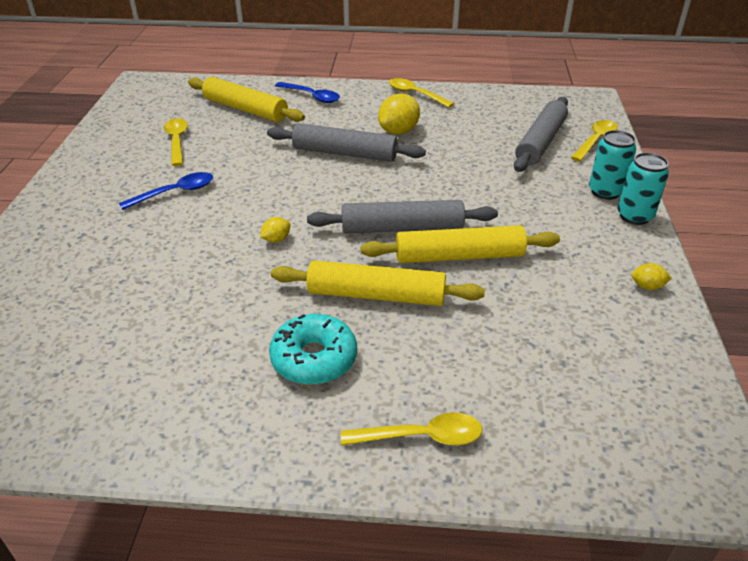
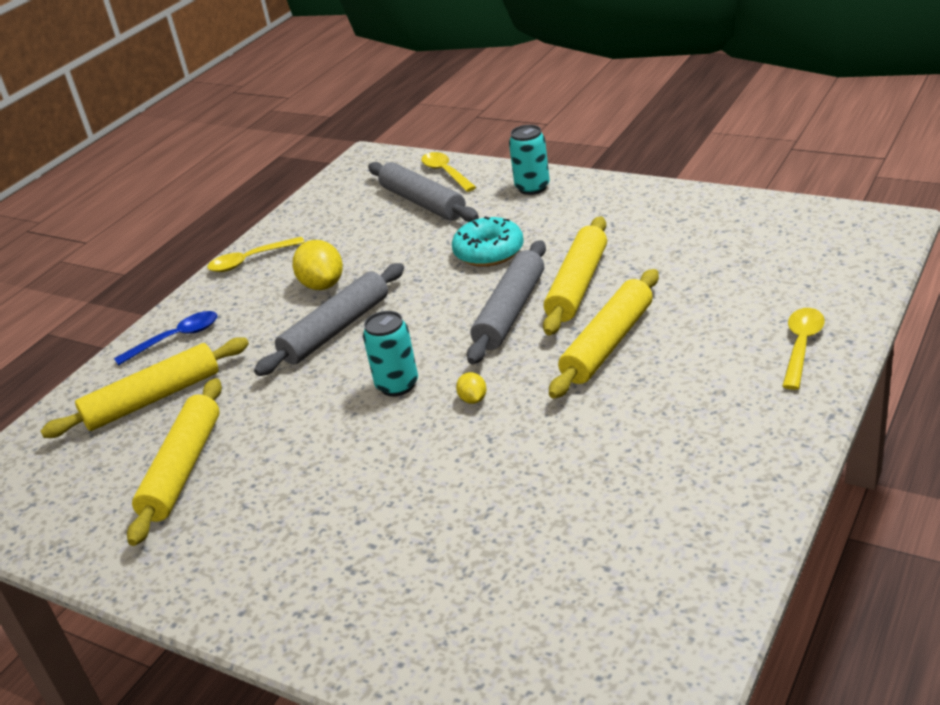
camera: 60 degrees left, 5 degrees down
blue spoon [119,172,213,210] -> none
yellow spoon [164,118,188,166] -> yellow rolling pin [127,378,222,546]
turquoise donut [269,314,357,385] -> turquoise donut moved to [452,216,524,267]
turquoise can [618,153,669,225] -> turquoise can moved to [363,311,418,397]
yellow lemon [631,263,672,290] -> none

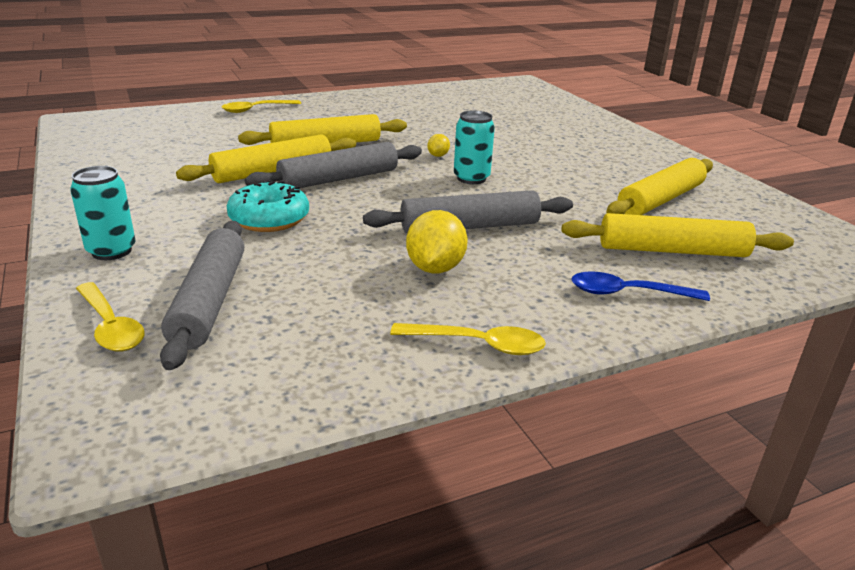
camera: 150 degrees left, 5 degrees down
yellow spoon [421,152,476,192] -> yellow spoon turned 45 degrees counterclockwise [76,282,145,351]

